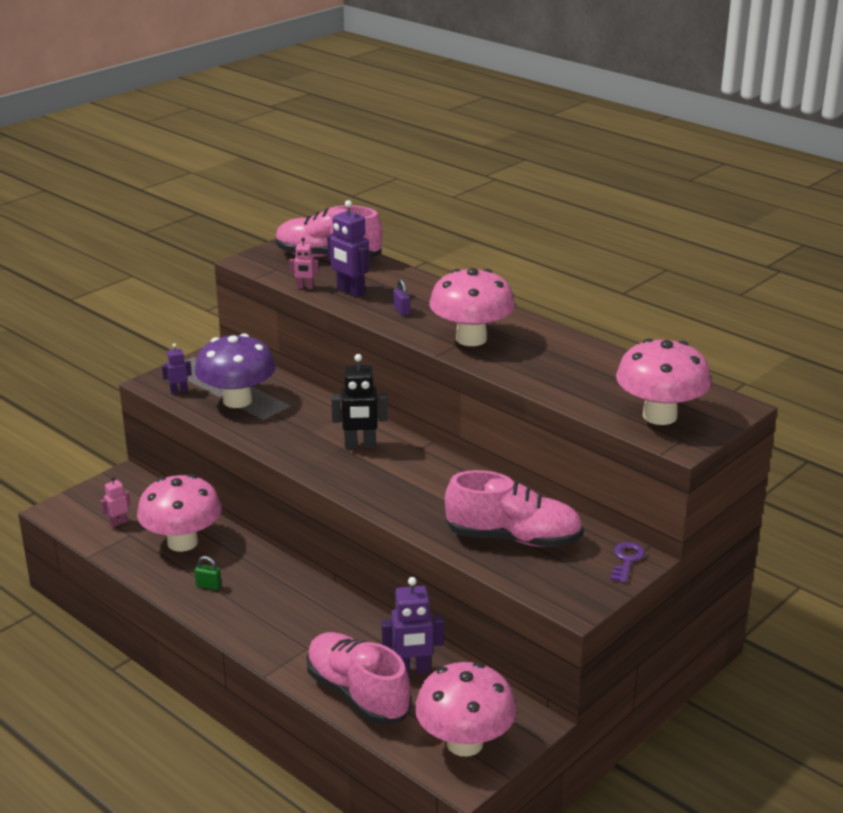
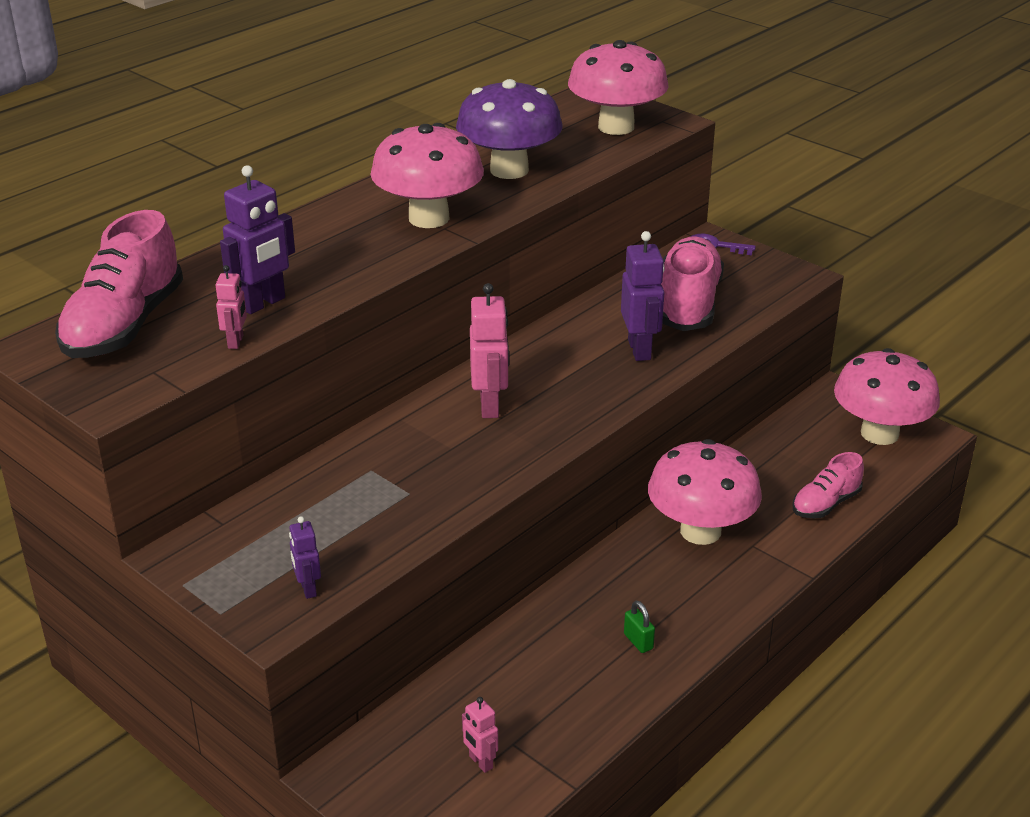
camera: 90 degrees left, 5 degrees up
pink mushroom [137,474,222,552] -> pink mushroom moved to [648,439,762,545]
green padlock [194,556,222,590] -> green padlock turned 45 degrees counterclockwise [624,601,655,653]
purple mushroom [195,334,276,408] -> purple mushroom moved to [456,79,562,179]
pink shoe [306,632,411,725] -> pink shoe [793,452,864,518], size x0.56
black robot [331,354,387,449] -> pink robot [470,283,509,418]
purple robot [381,577,444,675] -> purple robot moved to [621,231,665,361]
purple padlock [393,279,410,316] -> none

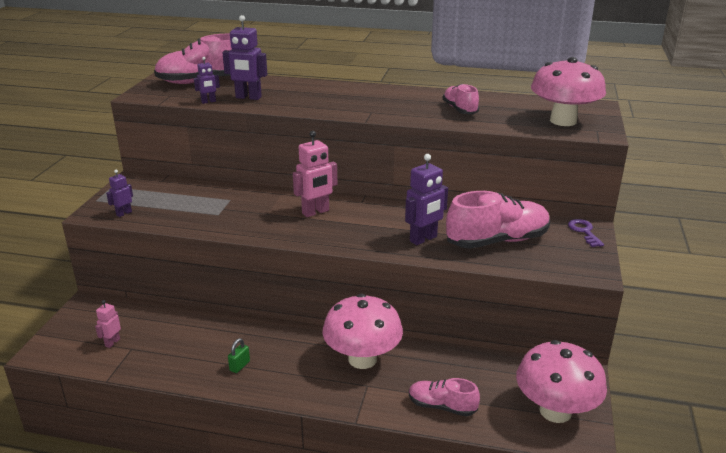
camera: 60 degrees right, 5 degrees down
pink robot [216,265,247,349] -> purple robot [194,57,220,104]
pink mushroom [370,123,484,228] -> none
purple mushroom [456,79,562,179] -> pink shoe [443,84,479,114]

